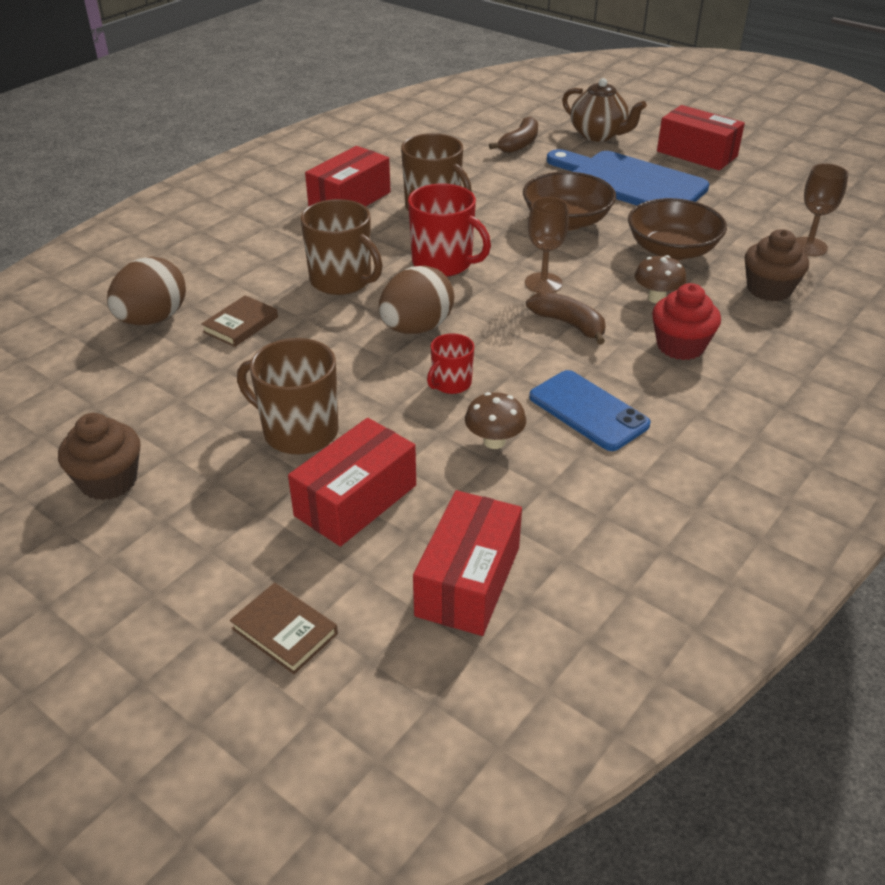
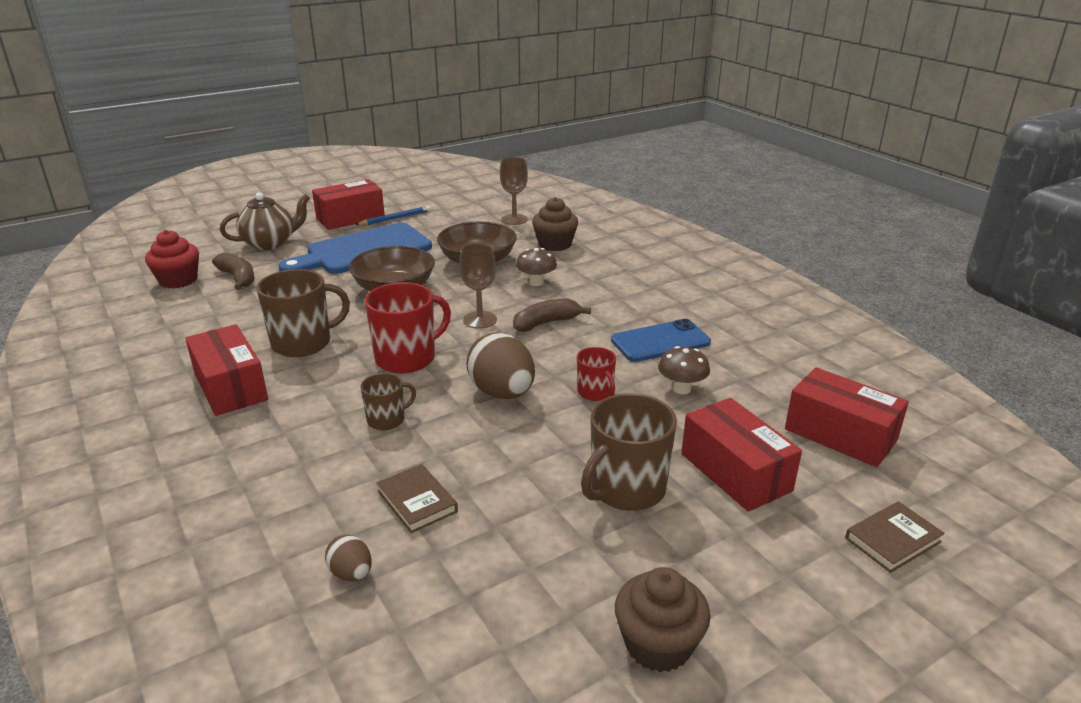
camera: 70 degrees left, 10 degrees down
brown egg [107,257,186,325] -> brown egg [325,535,372,582], size x0.50
brown mug [301,199,382,295] -> brown mug [360,373,416,430], size x0.56
red cupcake [652,283,721,360] -> red cupcake moved to [145,230,199,289]
none -> blue pencil [355,206,431,225]

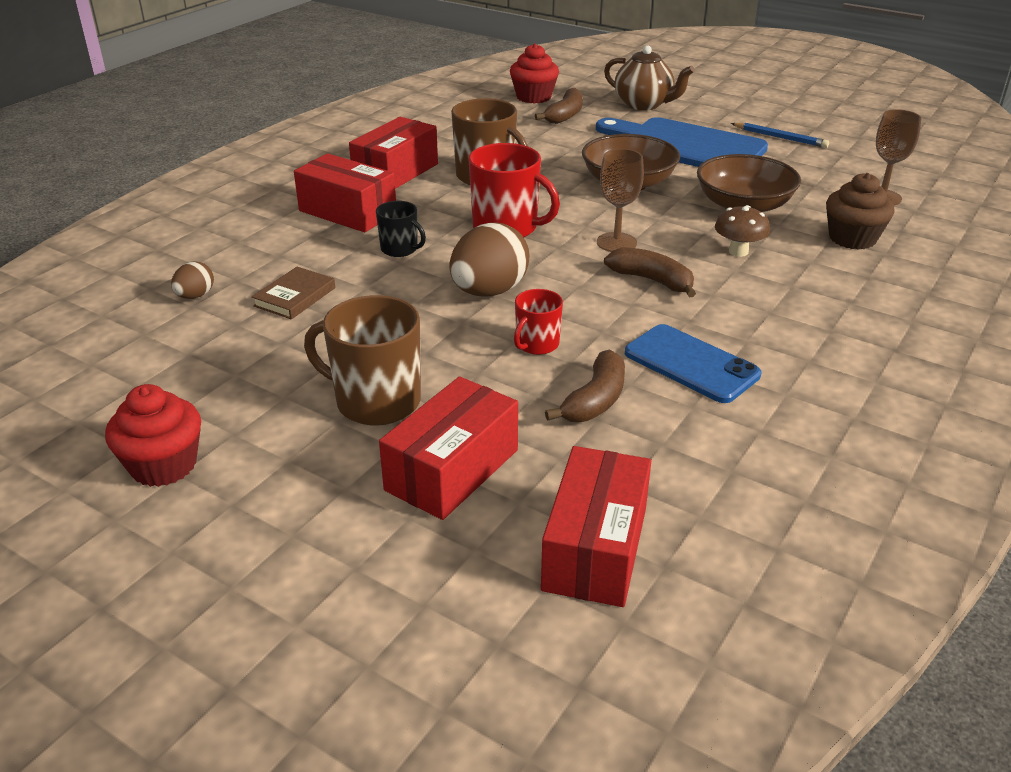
camera: 65 degrees right, 5 degrees up
red box [312,179,385,230] -> red box moved to [294,153,396,232]
brown mug [360,373,416,430] -> black mug [376,201,426,257]
brown cupcake [615,567,711,672] -> red cupcake [105,384,201,487]
brown mushroom [658,346,710,394] -> brown banana [545,349,625,422]
brown book [845,501,945,573] -> none

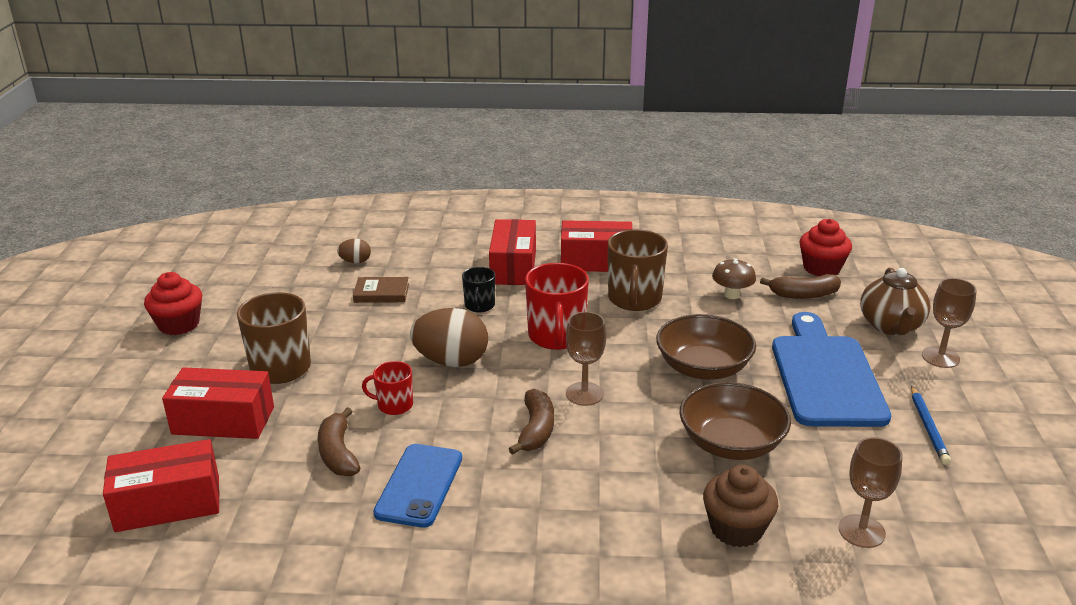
camera: 60 degrees right, 5 degrees down
brown banana [545,349,625,422] -> brown banana turned 75 degrees clockwise [318,407,360,476]
brown mushroom [715,205,770,257] -> brown mushroom moved to [712,258,756,299]
none -> brown goblet [922,278,977,368]

